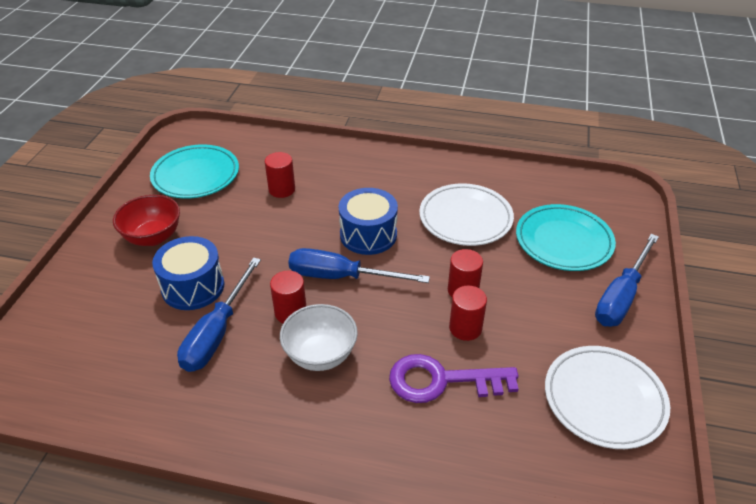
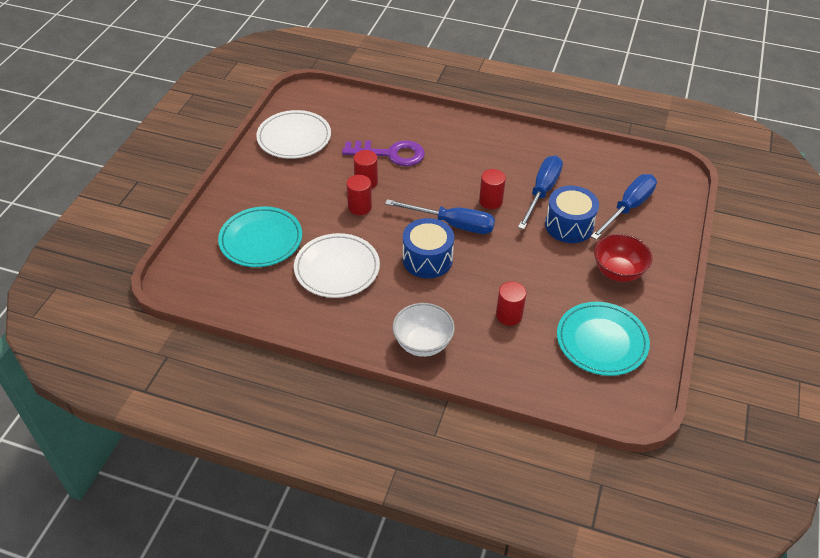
camera: 175 degrees left, 5 degrees up
white bowl [280,304,358,371] -> white bowl moved to [393,303,455,357]
blue screwdriver [595,234,659,327] -> blue screwdriver moved to [591,174,657,240]

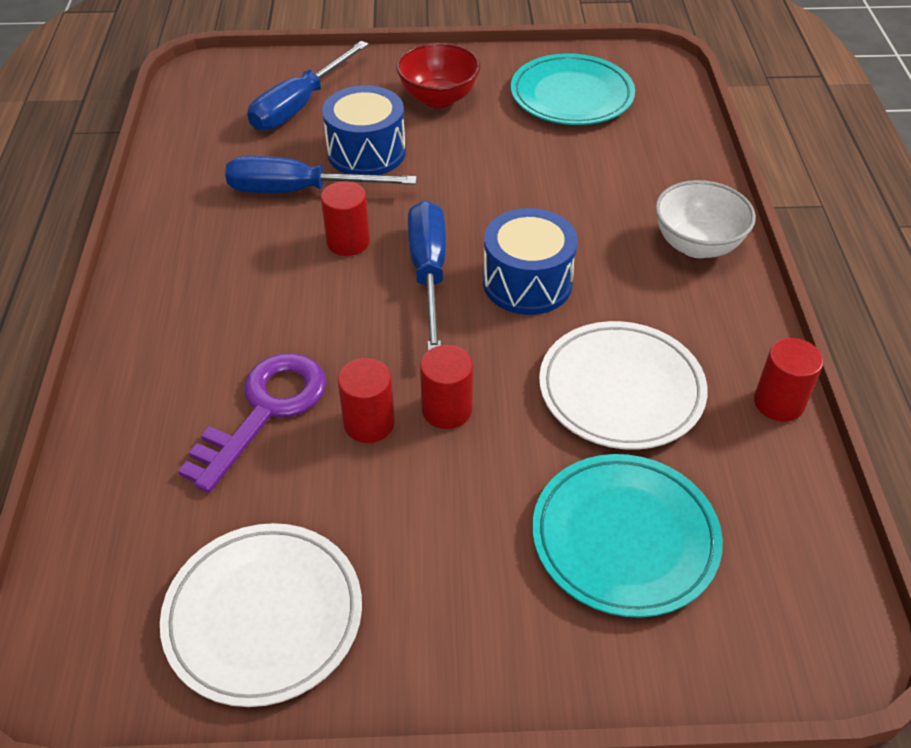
camera: 110 degrees left, 0 degrees up
purple key [342,141,425,166] -> purple key turned 45 degrees clockwise [178,353,327,493]
red cylinder [496,282,527,326] -> red cylinder moved to [754,338,823,422]
blue screwdriver [591,174,657,240] -> blue screwdriver turned 75 degrees counterclockwise [248,41,369,131]

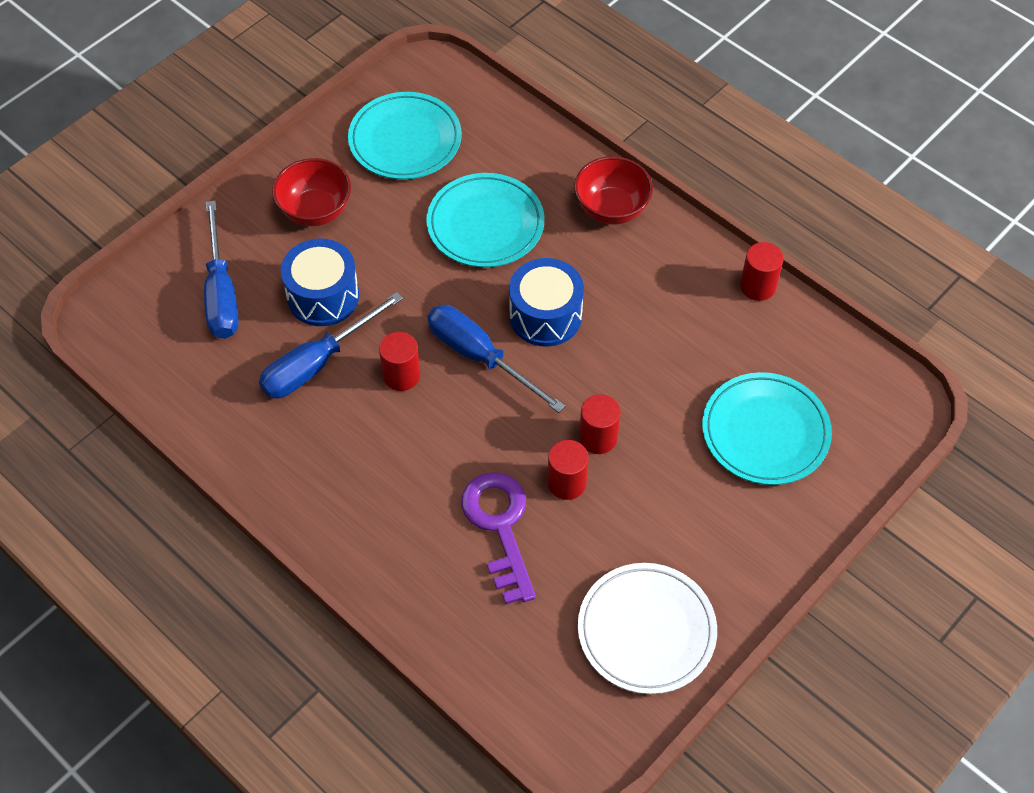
camera: 45 degrees left, 10 degrees up
white plate [539,321,708,450] -> none
white bowl [655,180,756,258] -> red bowl [574,156,653,225]
none -> turquoise plate [426,173,544,267]

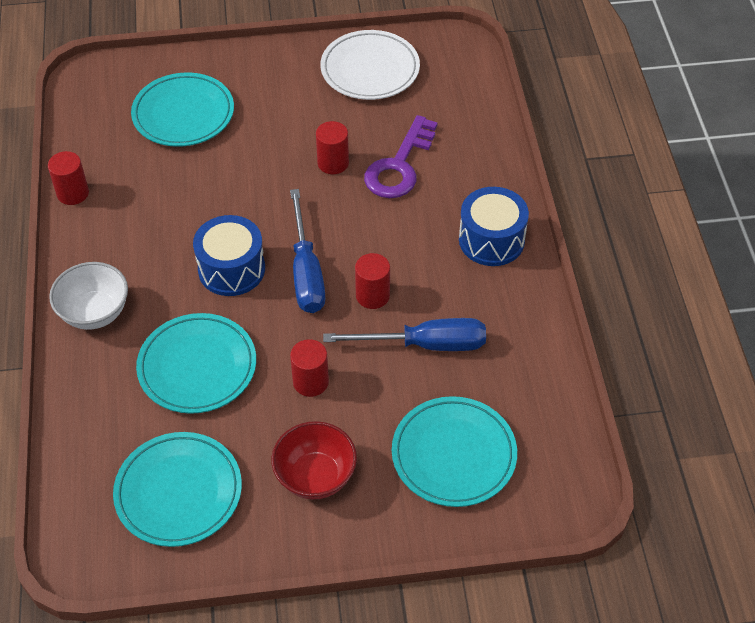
camera: 140 degrees left, 5 degrees down
blue screwdriver [204,201,239,339] -> turquoise plate [392,396,517,507]
blue drum [281,239,359,326] -> blue drum moved to [459,187,529,266]
red bowl [574,156,653,225] -> white bowl [49,262,128,330]
red cylinder [579,394,621,454] -> red cylinder moved to [290,339,329,397]

